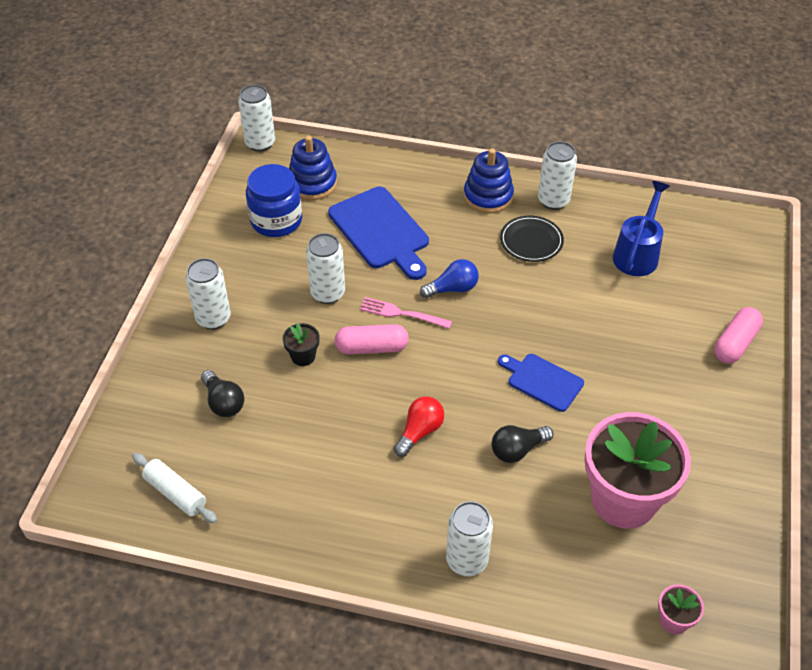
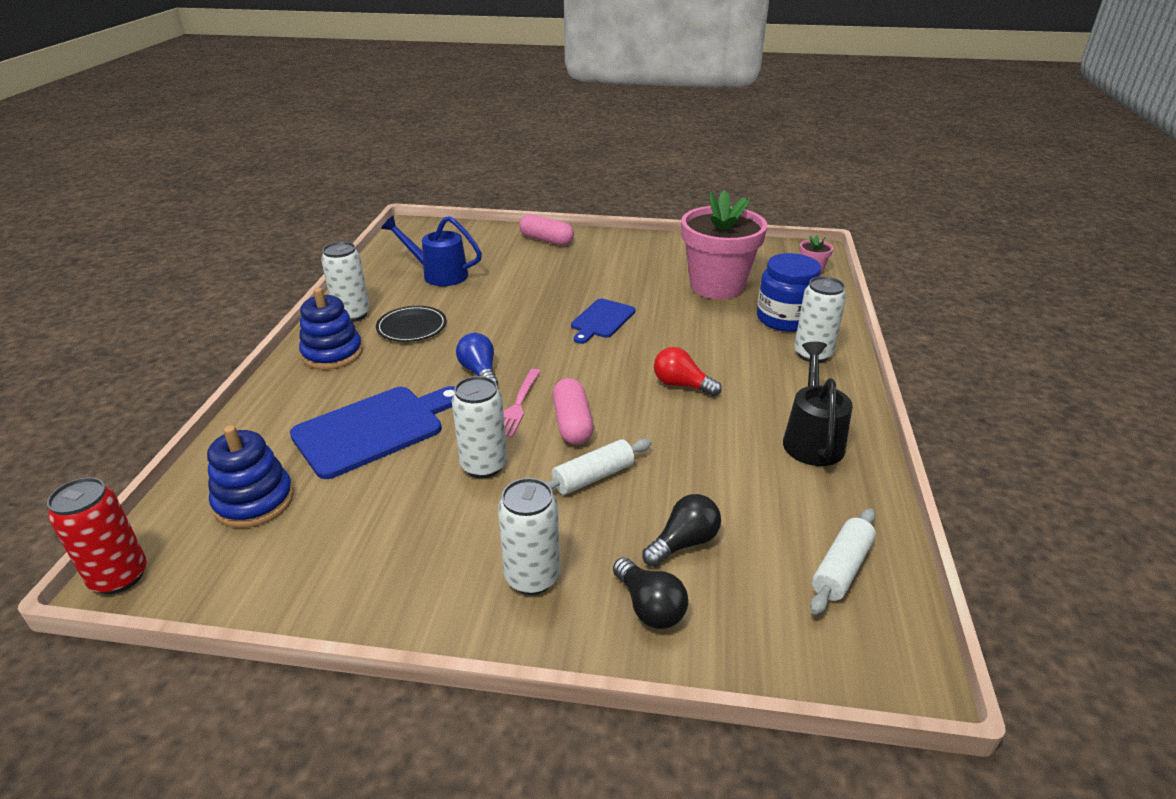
camera: 95 degrees left, 15 degrees down
white can [238,85,275,152] -> red can [47,477,147,594]
blue jar [246,164,302,237] -> blue jar moved to [757,253,821,332]
black flower pot [283,323,320,366] -> white rolling pin [546,439,652,495]
black light bulb [491,425,553,463] -> black light bulb moved to [613,557,688,629]
none -> black watering can [783,342,853,466]

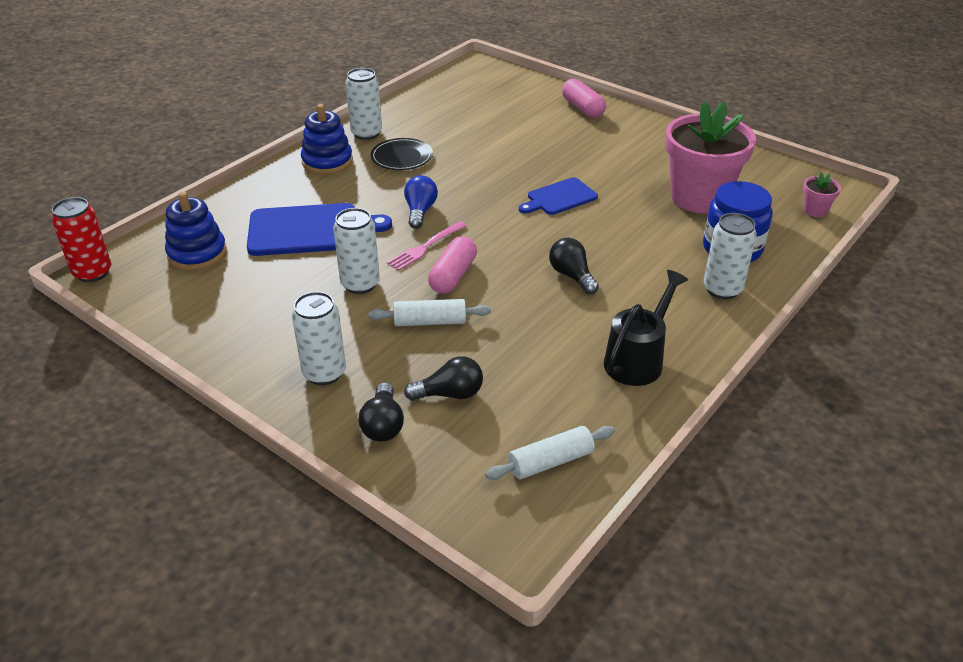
camera: 30 degrees right, 5 degrees up
blue watering can [381,216,482,286] -> none
red light bulb [654,347,722,397] -> black light bulb [549,238,599,295]

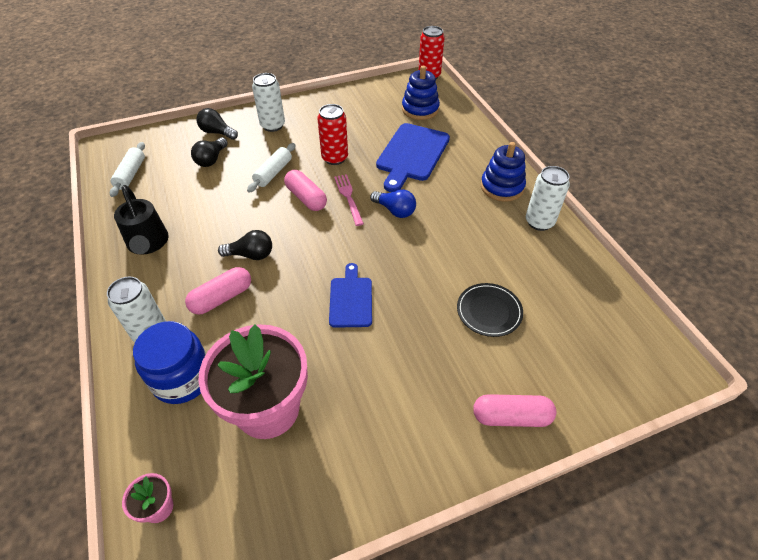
camera: 120 degrees right, 10 degrees up
white can [333,208,380,294] -> red can [317,104,348,165]
black plate [371,138,433,170] -> black plate moved to [457,283,523,337]
none -> pink capsule [185,267,251,314]

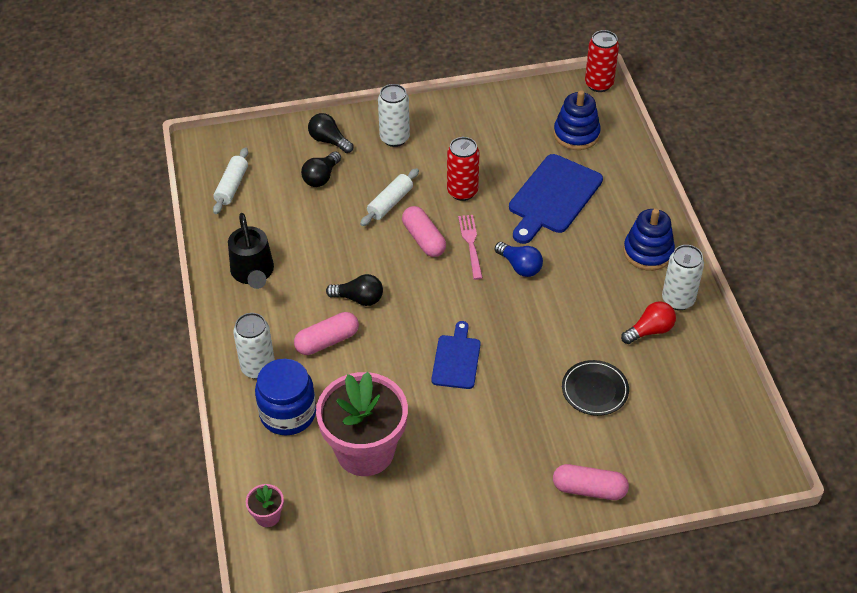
camera: 10 degrees right, 0 degrees up
none -> red light bulb [621,301,676,344]

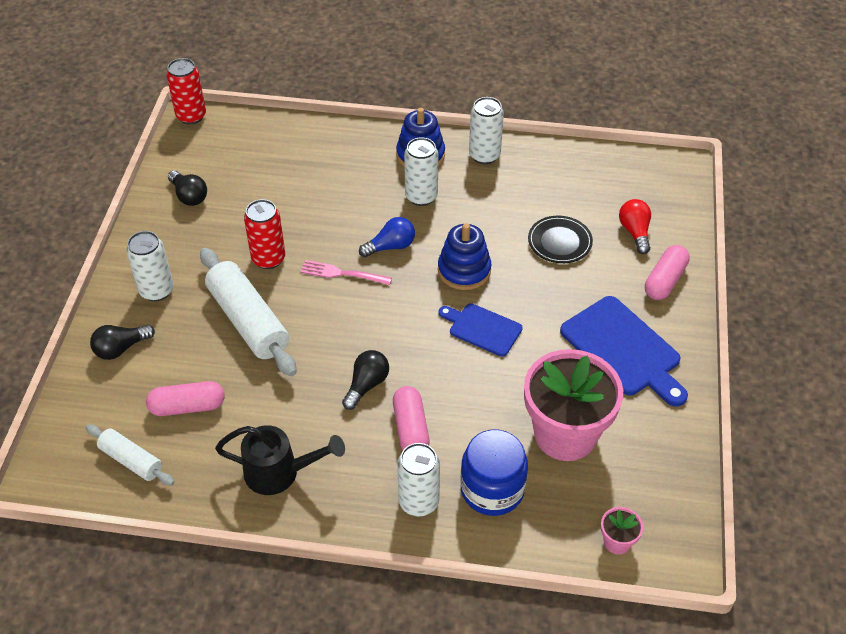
camera: 70 degrees left, 0 degrees up
black light bulb [301,151,341,187] -> black light bulb moved to [168,170,207,206]
white rolling pin [360,168,419,226] -> white rolling pin [200,248,297,376], size x1.78
pink capsule [402,206,446,257] -> pink capsule moved to [146,381,225,416]
blue cutting board [509,154,603,244] -> blue cutting board moved to [560,296,688,407]
blue stacking toy [554,90,601,150] -> blue stacking toy moved to [438,223,491,290]
red light bulb [621,301,676,344] -> red light bulb moved to [619,199,651,254]
none -> white can [404,137,438,206]

